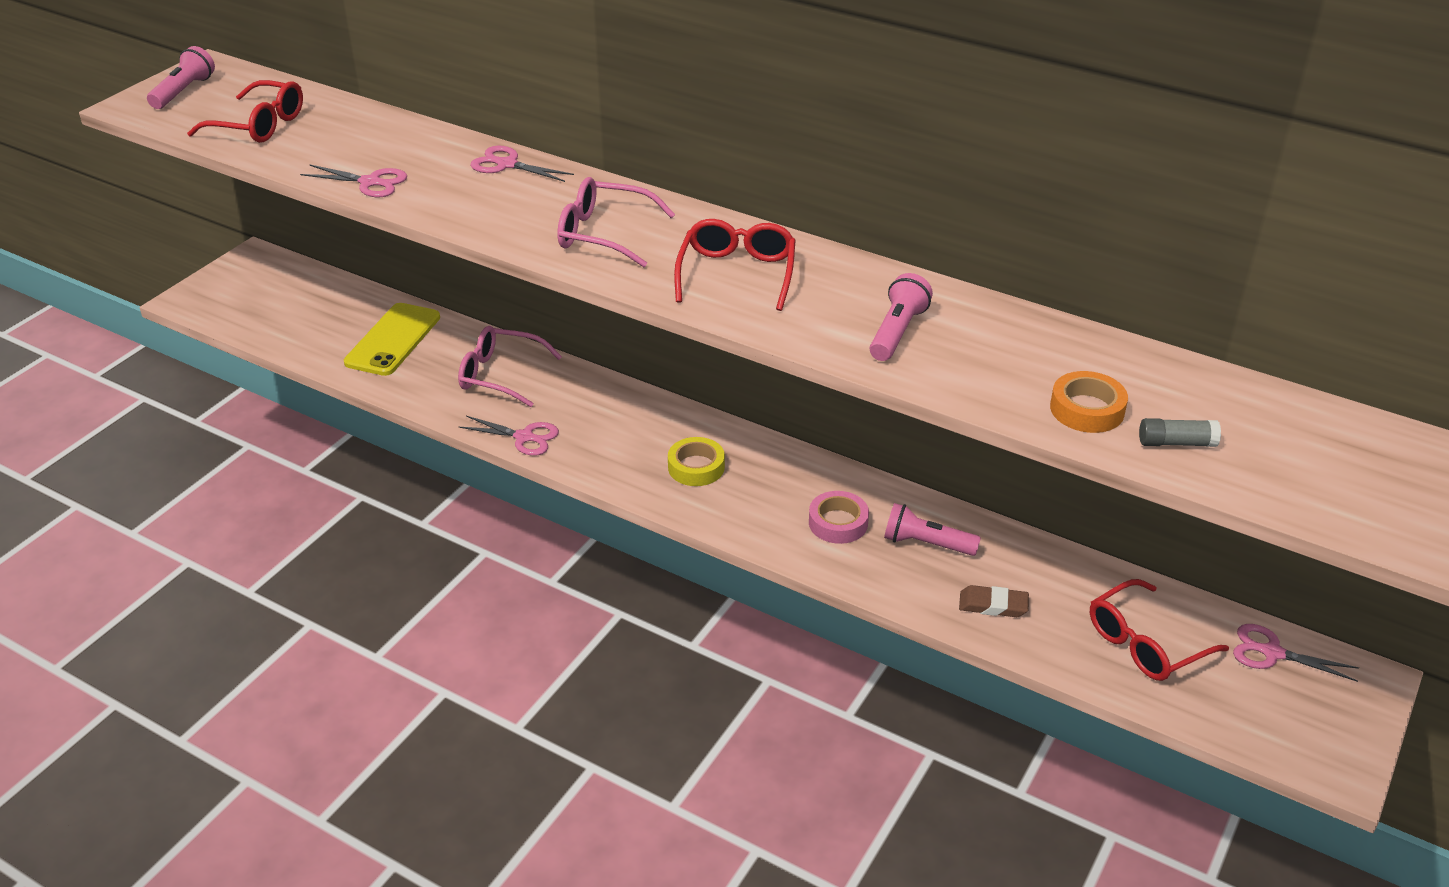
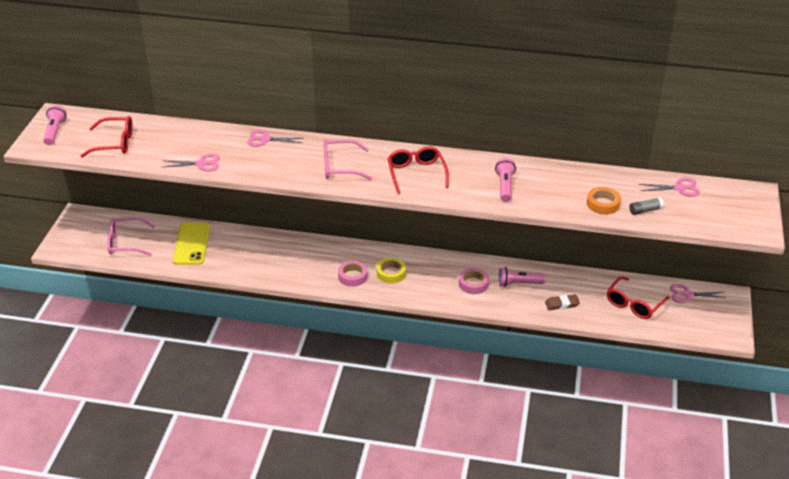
camera: 20 degrees left, 0 degrees up
pink glasses [458,326,562,407] -> pink glasses moved to [107,217,155,256]
pink scissors [459,416,559,456] -> pink scissors moved to [639,178,700,196]
none -> pink tape [338,261,368,286]

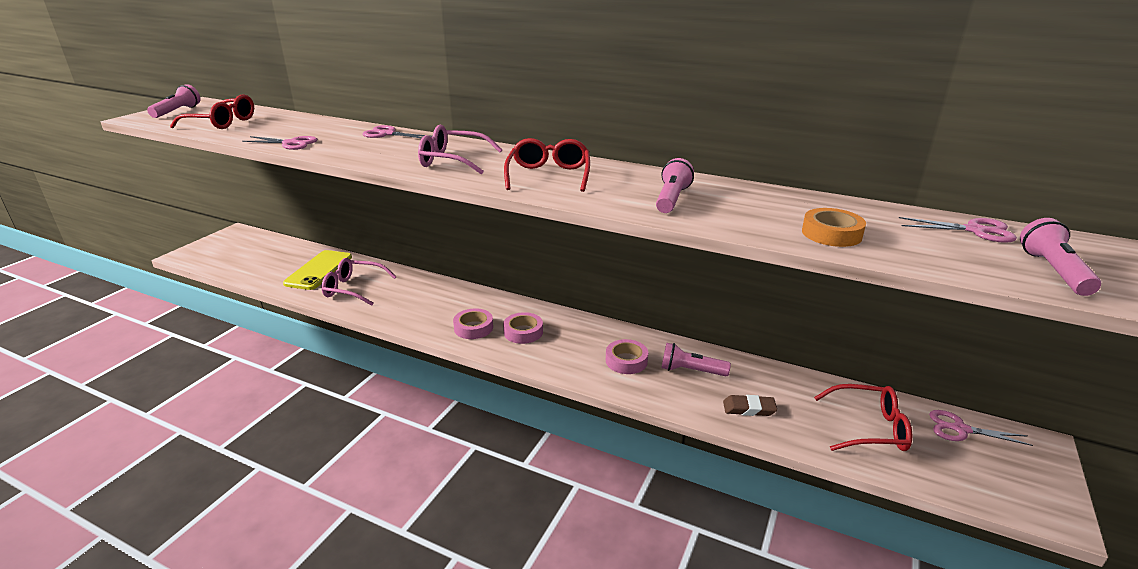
camera: 15 degrees right, 10 degrees down
pink glasses [107,217,155,256] -> pink glasses moved to [321,258,397,306]
yellow tape [376,258,406,284] -> pink tape [503,312,543,344]
red glasses [606,276,670,319] -> red glasses turned 135 degrees counterclockwise [814,384,912,451]
grey glue stick [629,197,664,215] -> none
none -> pink flashlight [1020,218,1101,296]

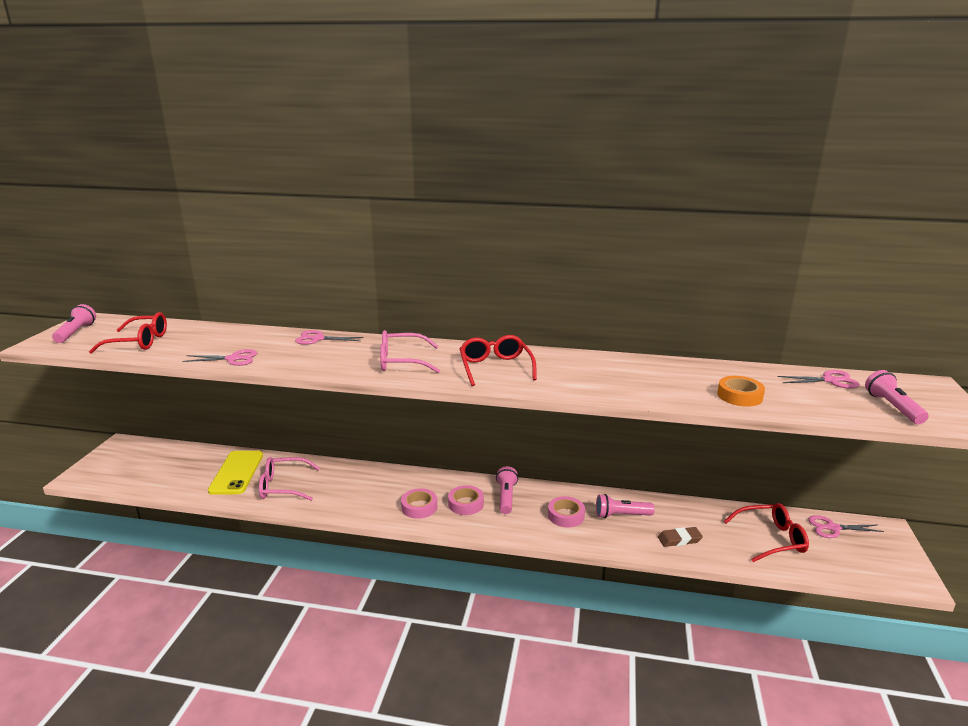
camera: 15 degrees left, 5 degrees down
pink flashlight [656,158,694,213] -> pink flashlight moved to [496,466,518,514]

